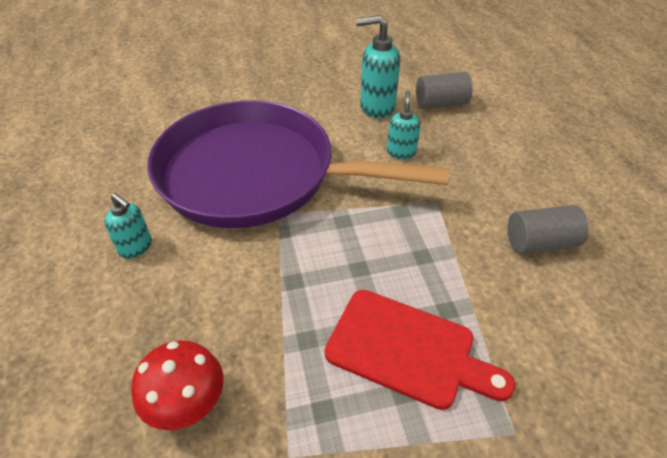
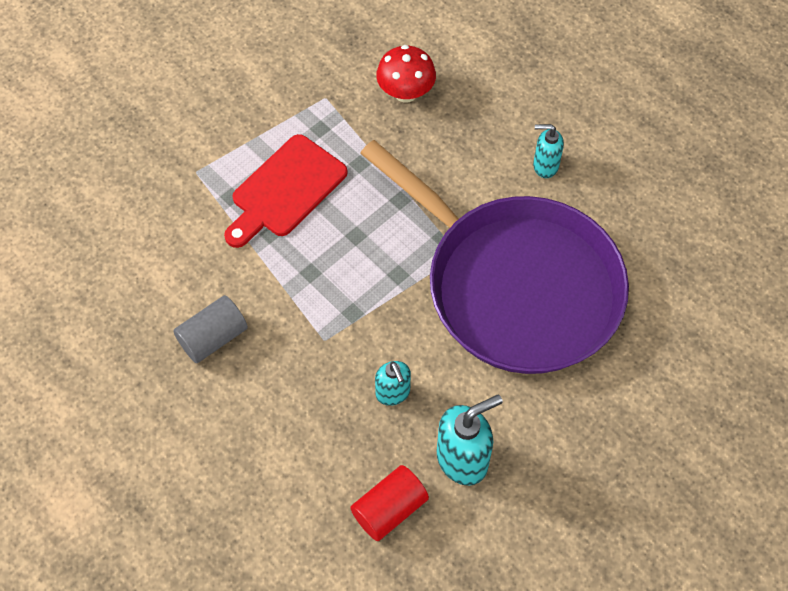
camera: 150 degrees right, 15 degrees up
purple pan [147,100,450,228] -> purple pan turned 60 degrees clockwise [360,140,629,374]
red cutting board [325,290,515,410] -> red cutting board turned 45 degrees counterclockwise [224,134,347,248]
grey cylinder [416,72,473,109] -> red cylinder [350,465,429,541]

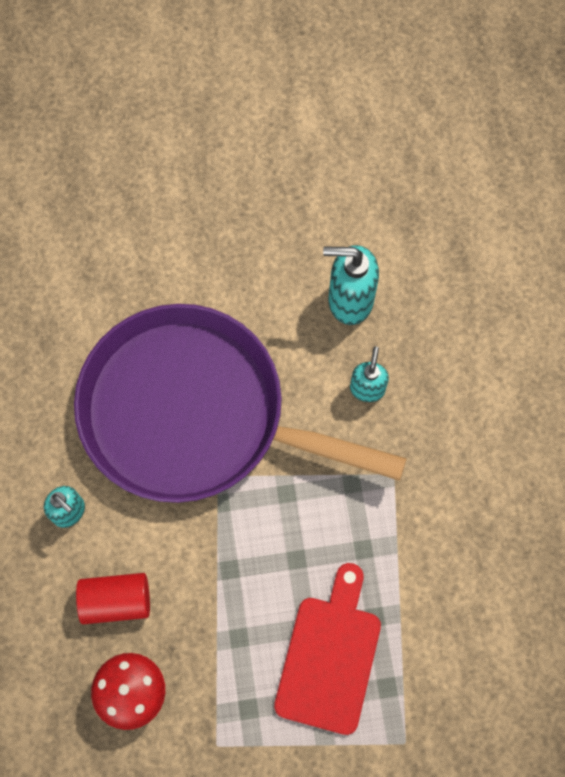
camera: 145 degrees left, 10 degrees up
grey cylinder [173,295,248,363] -> none
red cutting board [224,134,347,248] -> red cutting board turned 60 degrees counterclockwise [274,563,381,735]
red cylinder [350,465,429,541] -> red cylinder moved to [76,573,150,624]
purple pan [360,140,629,374] -> purple pan turned 60 degrees counterclockwise [74,304,407,503]

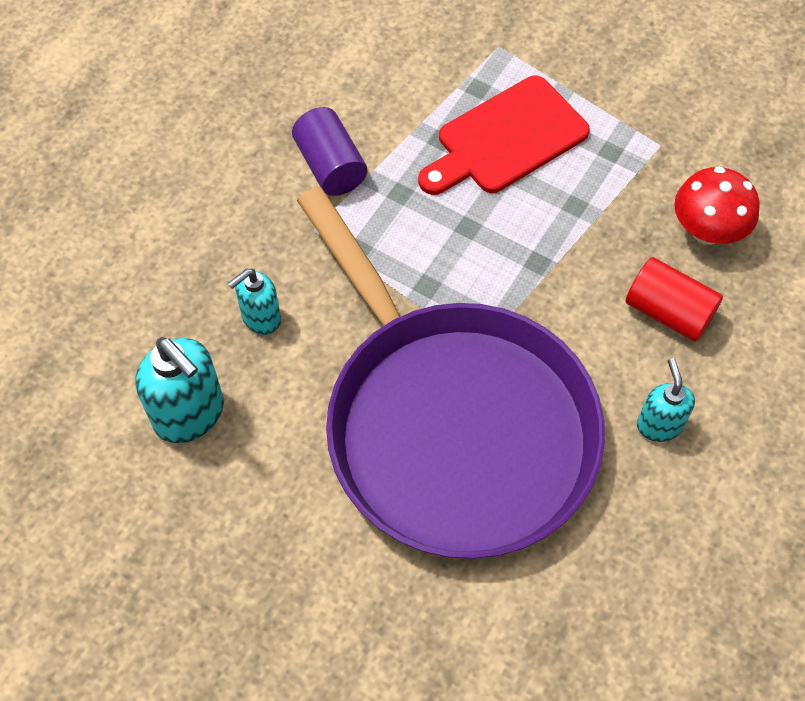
camera: 140 degrees left, 10 degrees down
none -> purple cylinder [292,107,367,196]

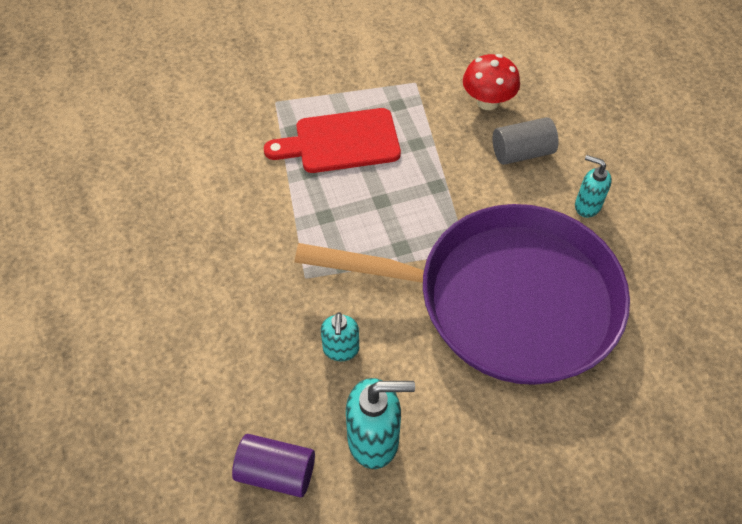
camera: 50 degrees left, 5 degrees down
purple cylinder [292,107,367,196] -> purple cylinder moved to [232,434,315,497]
red cutting board [418,76,590,195] -> red cutting board turned 75 degrees clockwise [264,108,401,173]
red cylinder [625,257,723,342] -> grey cylinder [493,117,559,165]

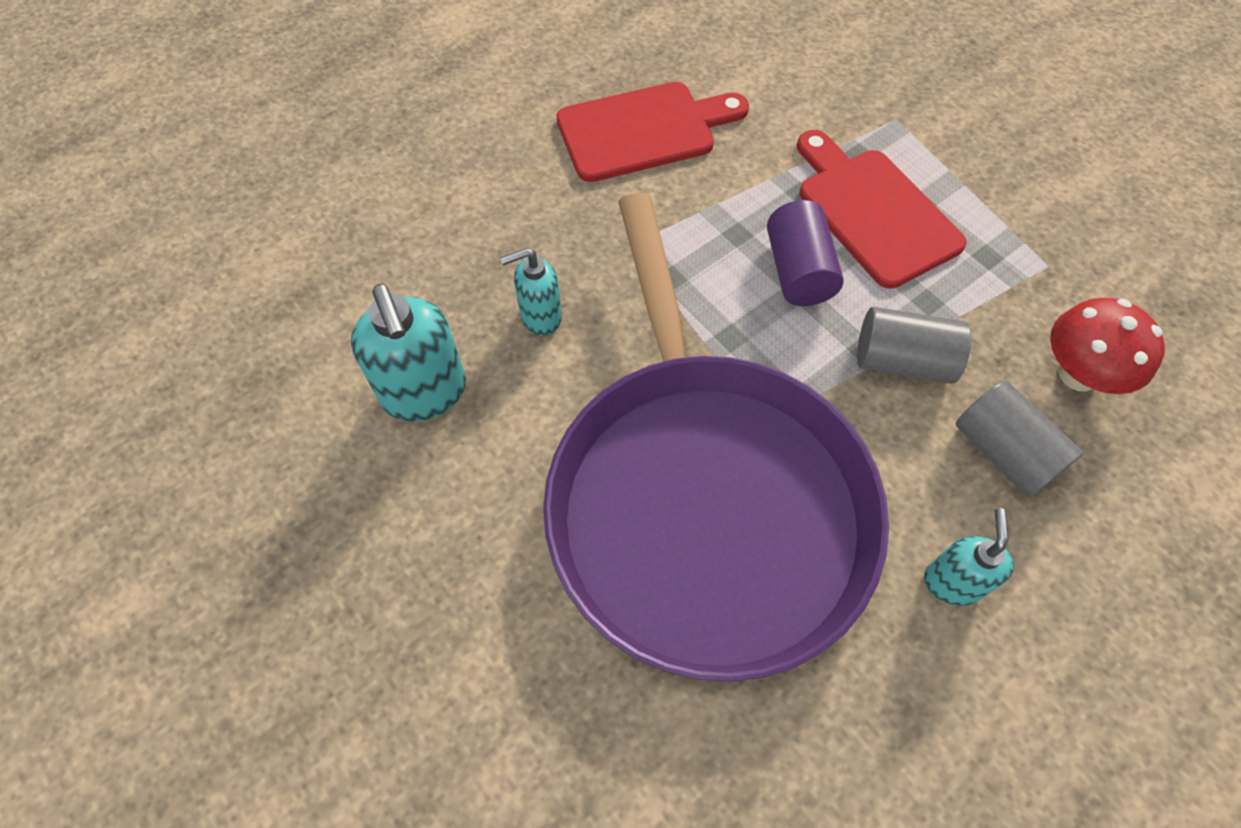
camera: 70 degrees right, 5 degrees up
purple cylinder [232,434,315,497] -> purple cylinder moved to [767,200,844,306]
none -> red cutting board [557,82,749,182]
none -> grey cylinder [857,307,972,384]

